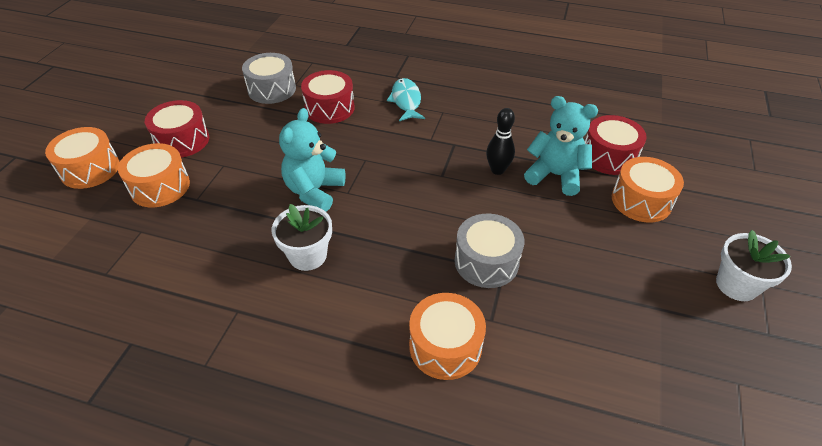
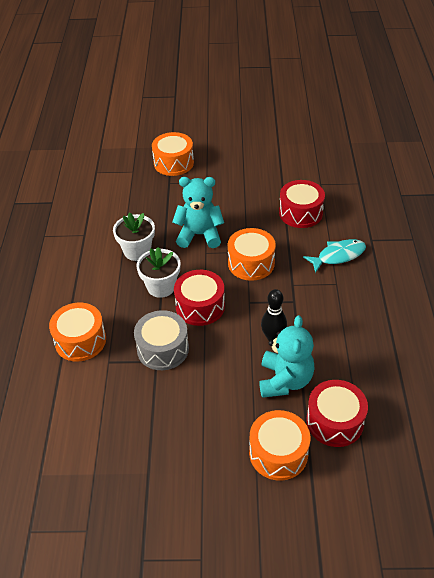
camera: 75 degrees right, 0 degrees up
orange drum [45,127,120,189] -> orange drum moved to [228,228,276,281]
red drum [145,100,209,158] -> red drum moved to [174,270,225,326]
grey drum [242,53,296,104] -> none
white flower pot [716,230,792,301] -> white flower pot moved to [136,247,181,298]

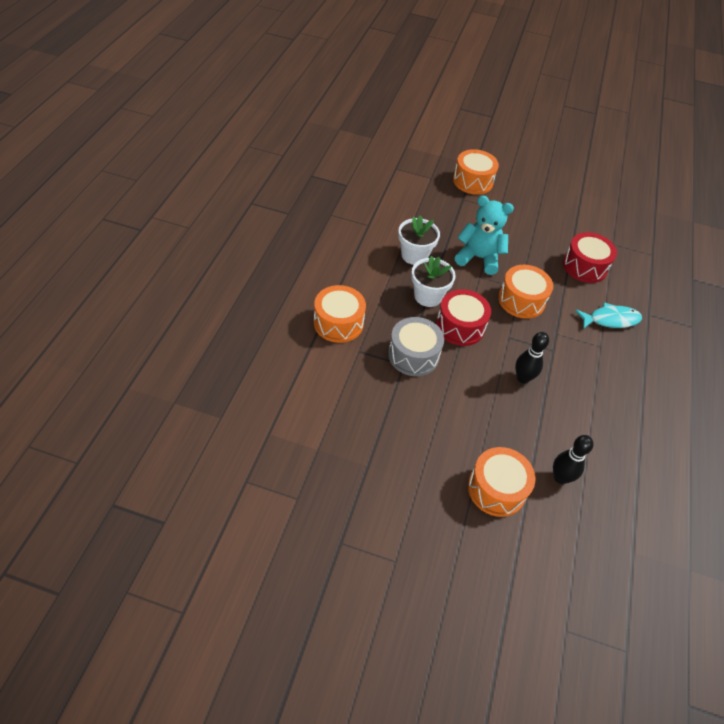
camera: 10 degrees right, 5 degrees up
turquoise teddy bear [259,315,315,398] -> none
red drum [307,380,368,447] -> black bowling pin [553,435,594,484]

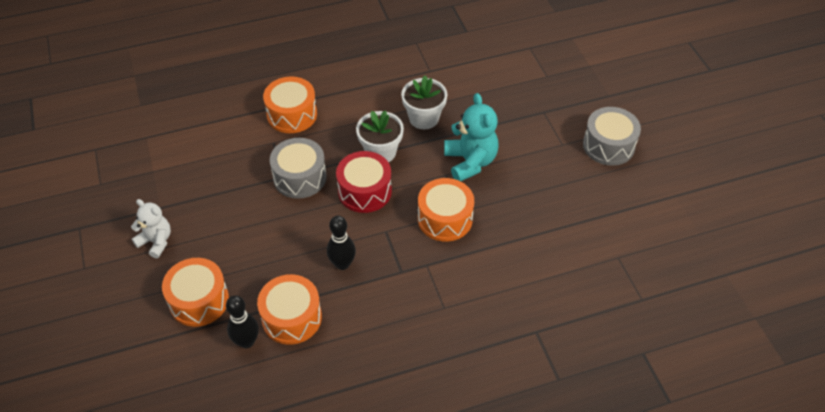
camera: 60 degrees right, 0 degrees up
orange drum [453,149,499,195] -> orange drum moved to [257,274,322,345]
red drum [563,232,617,283] -> none
turquoise fish [575,302,642,329] -> none
none -> white teddy bear [131,199,171,258]
none -> grey drum [583,107,641,166]

